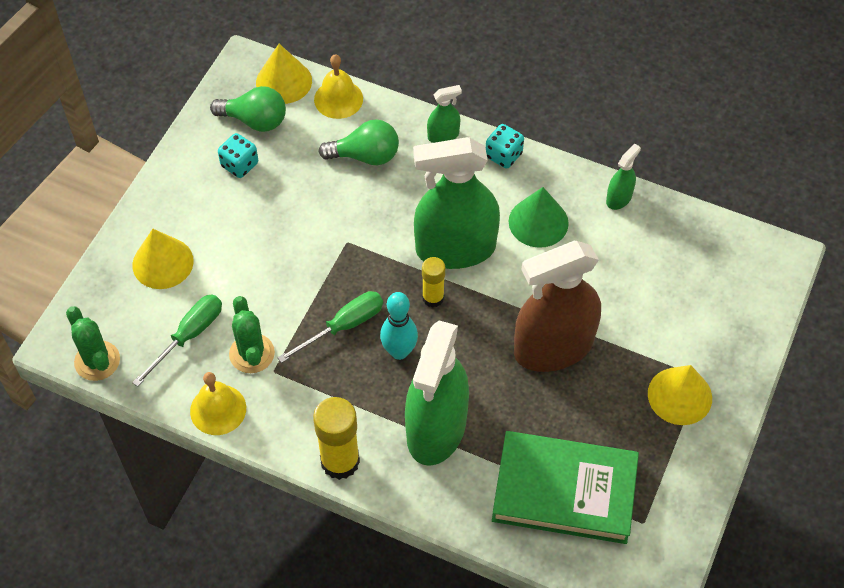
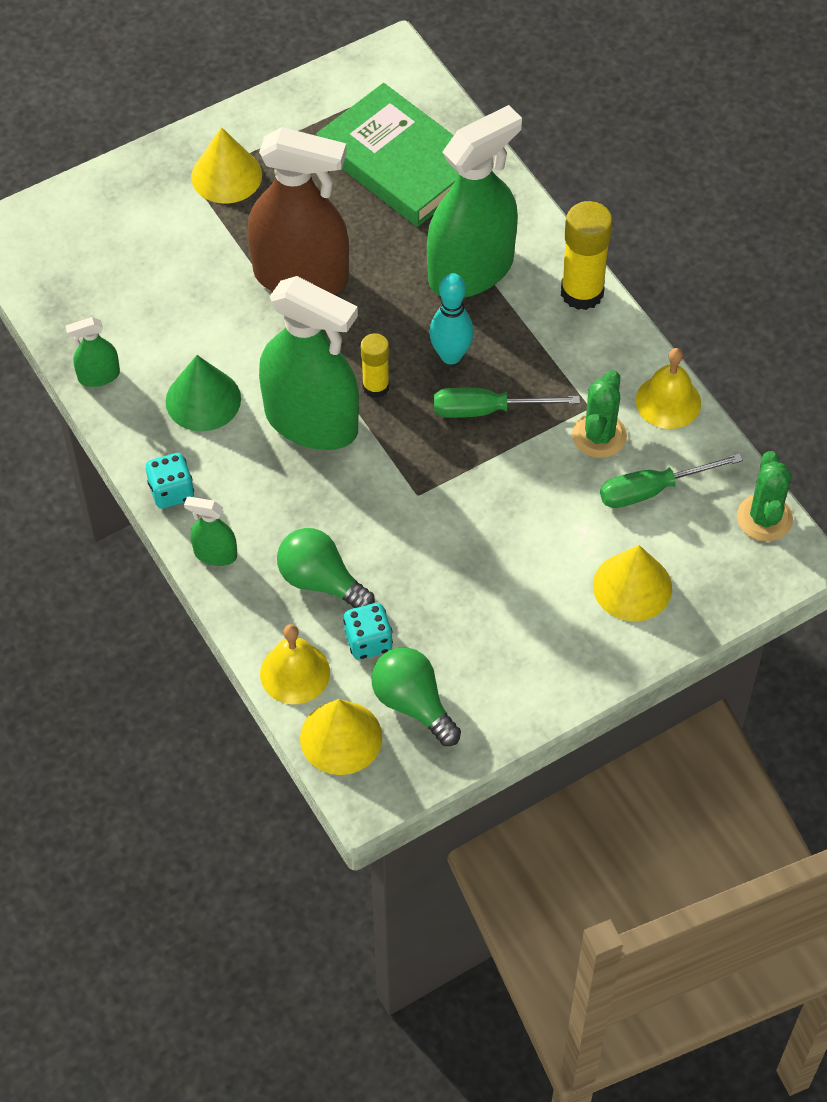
camera: 145 degrees left, 0 degrees up
turquoise dice [218,133,258,178] -> turquoise dice moved to [343,603,393,660]

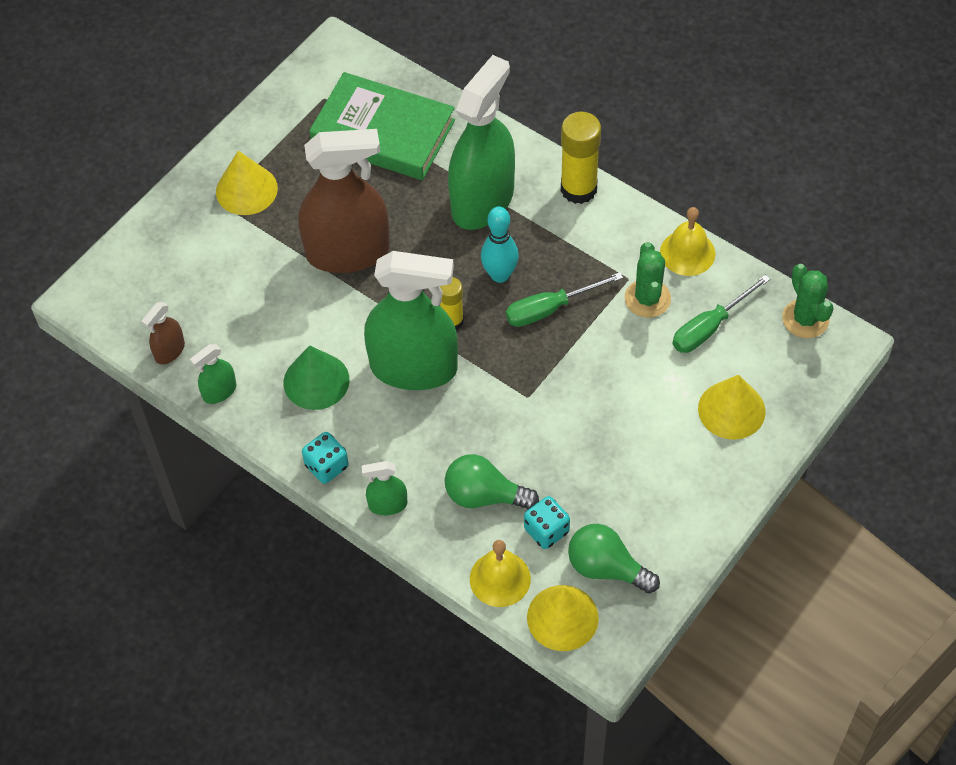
camera: 20 degrees left, 0 degrees up
none -> brown spray bottle [141,302,185,364]

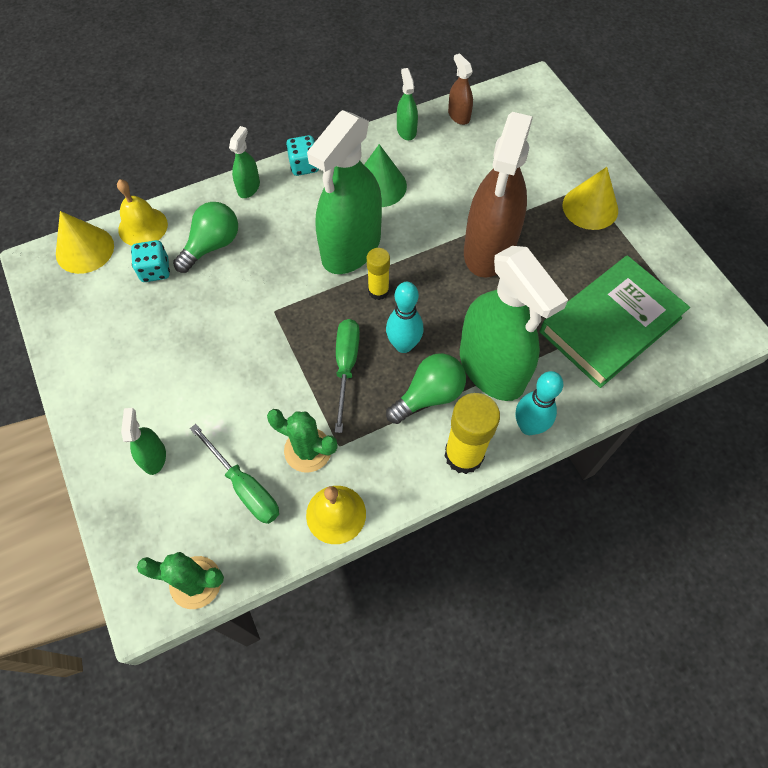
camera: 115 degrees right, 5 degrees up
green light bulb [568,524,660,593] -> green light bulb moved to [386,353,466,424]
green screwdriver [672,275,770,353] -> green screwdriver turned 150 degrees clockwise [190,424,279,524]
yellow cone [698,375,765,440] -> green spray bottle [121,408,166,475]
none -> turquoise bowling pin [516,371,563,435]

